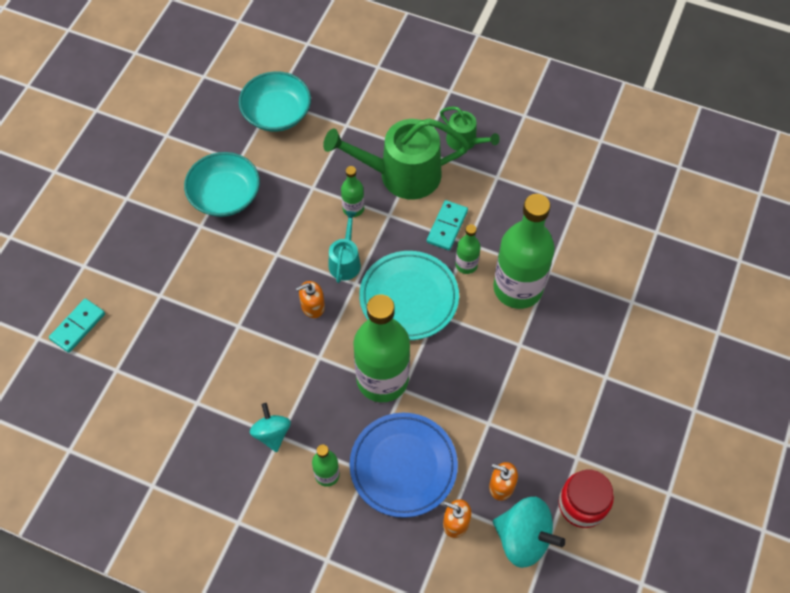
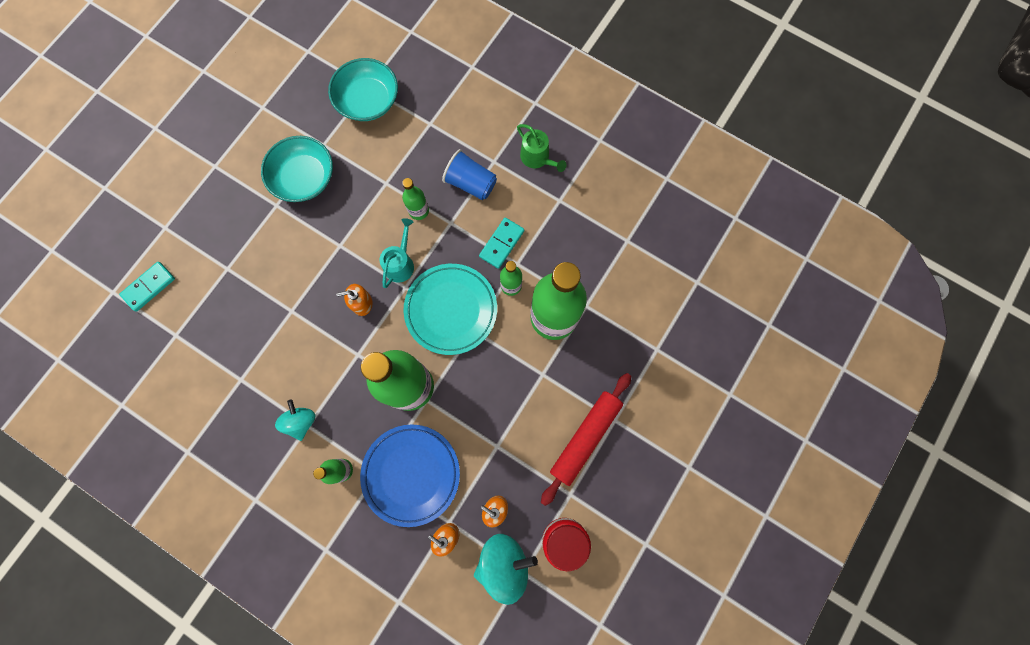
camera: 10 degrees right, 15 degrees up
green watering can [323,118,469,199] -> blue cup [442,149,497,200]
turquoise spinning top [493,497,566,568] -> turquoise spinning top turned 60 degrees counterclockwise [474,534,538,605]
none -> red rolling pin [541,373,631,506]

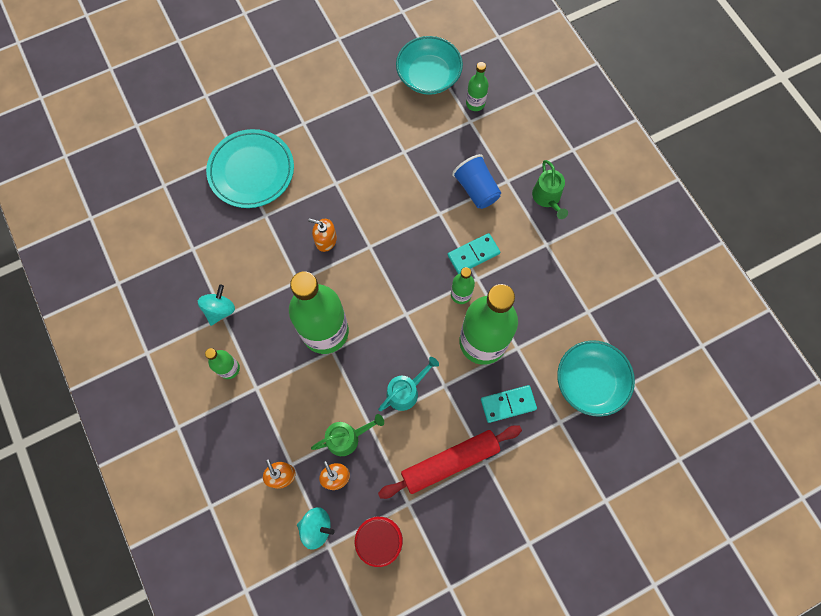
camera: 30 degrees right, 5 degrees down
turquoise domino [119,262,175,312] -> turquoise domino moved to [481,385,537,423]
turquoise bowl [261,136,333,202] -> turquoise bowl moved to [557,340,635,417]
blue plate [360,424,460,527] -> none
turquoise watering can [380,218,414,288] -> turquoise watering can moved to [378,357,439,411]
green bottle [402,178,429,220] -> green bottle moved to [466,62,489,111]
turquoise plate [403,264,497,355] -> turquoise plate moved to [206,129,294,208]
turquoise spinning top [474,534,538,605] -> turquoise spinning top [297,507,335,550], size x0.63
none -> green watering can [311,414,384,456]

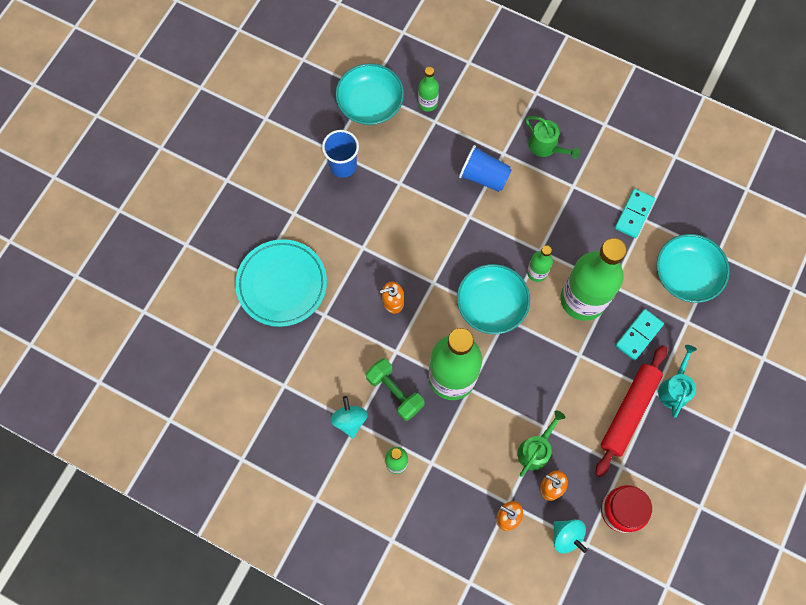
camera: 35 degrees left, 0 degrees up
turquoise spinning top [297,507,335,550] -> turquoise spinning top turned 75 degrees clockwise [553,519,588,554]
turquoise watering can [378,357,439,411] -> turquoise watering can moved to [658,345,697,418]
turquoise domino [448,233,500,274] -> turquoise domino moved to [615,189,655,238]
none -> blue cup [322,130,359,178]
none -> green dumbbell [366,358,425,421]
none -> turquoise bowl [457,264,530,334]

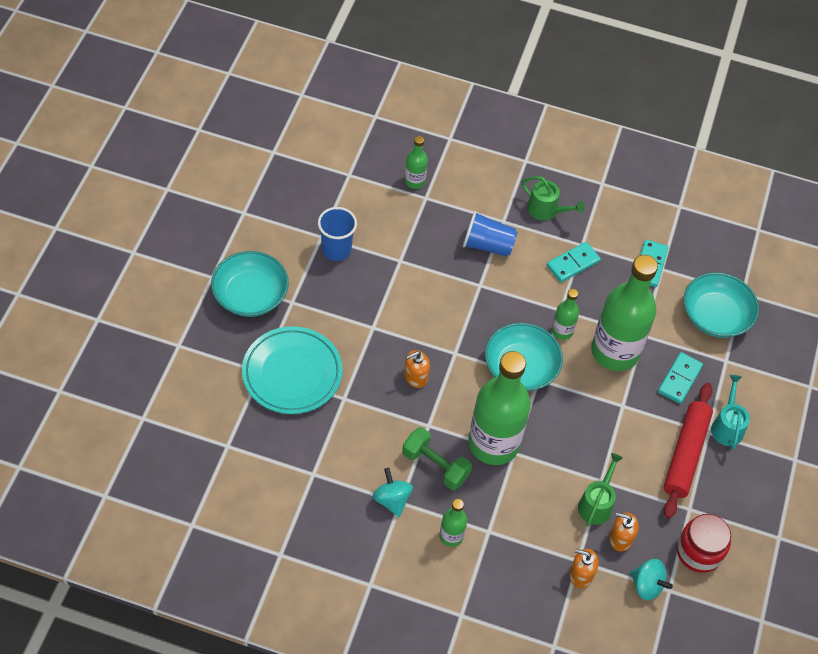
camera: 15 degrees left, 15 degrees down
turquoise bowl [335,63,404,125] -> turquoise bowl moved to [211,251,289,317]
none -> turquoise domino [547,242,601,282]

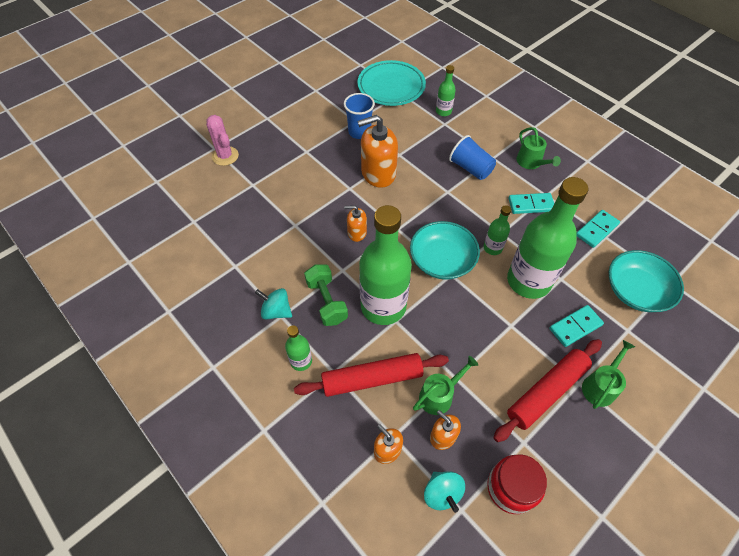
camera: 35 degrees right, 0 degrees up
turquoise bowl [211,251,289,317] -> none
turquoise plate [242,326,343,414] -> turquoise plate moved to [358,60,426,106]
turquoise spinning top [373,468,413,517] -> turquoise spinning top turned 75 degrees counterclockwise [255,288,292,320]
turquoise watering can [711,375,750,449] -> green watering can [582,340,635,409]
none -> pink cactus [206,115,239,166]
none -> red rolling pin [294,353,449,397]
none -> orange soap dispenser [357,115,398,188]

